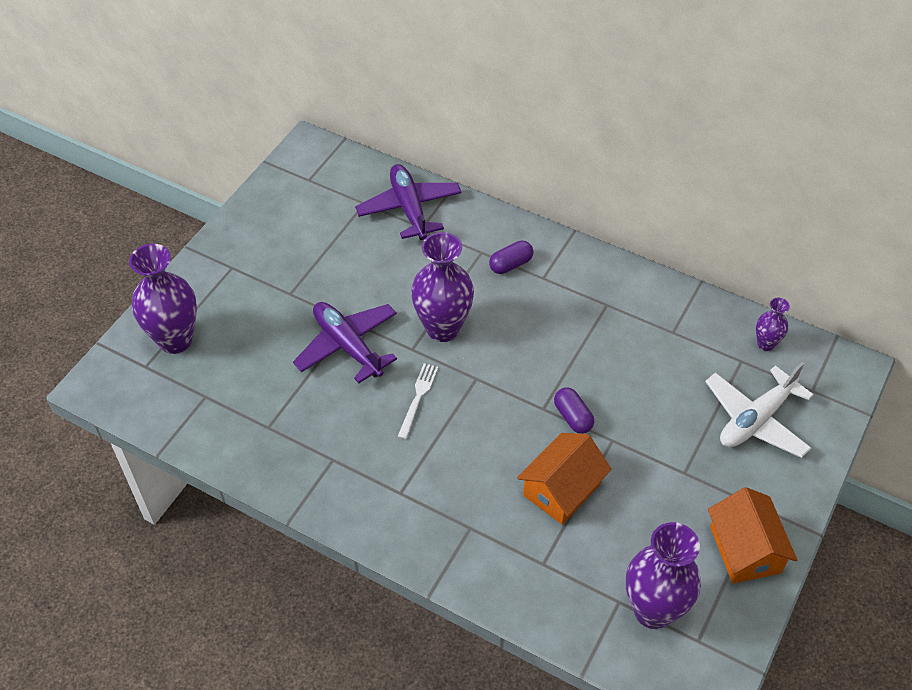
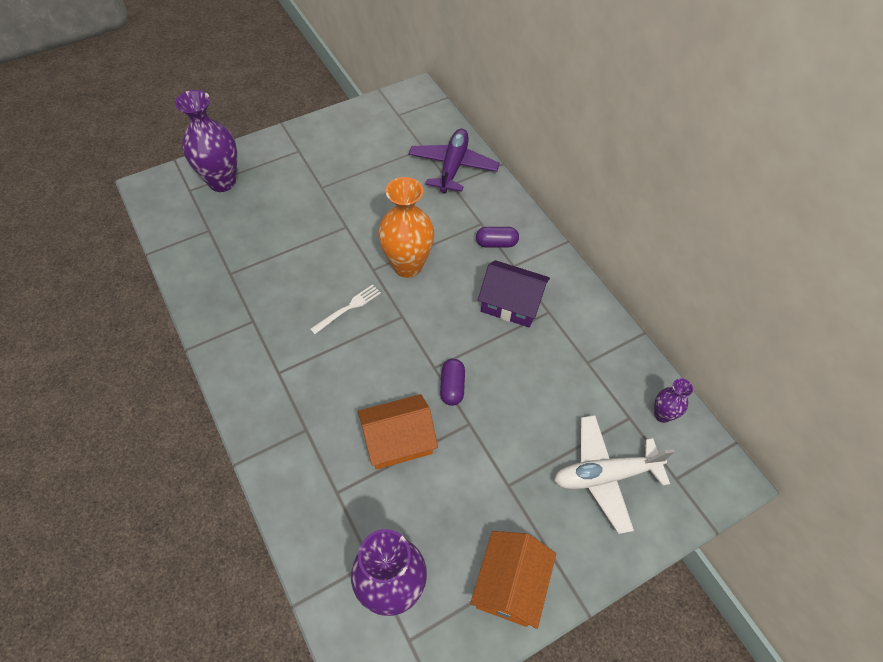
camera: 30 degrees right, 5 degrees up
purple plane [293,302,397,383] -> none
purple vase [411,232,474,342] -> orange vase [378,177,434,278]
none -> purple house [478,260,550,328]

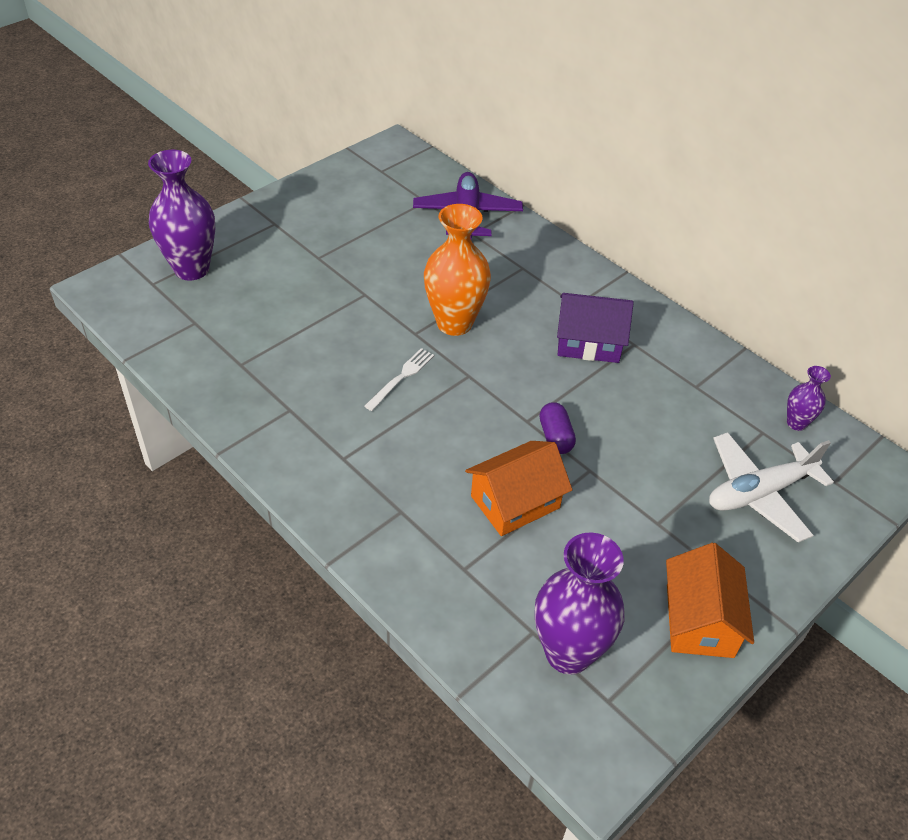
camera: 15 degrees left, 10 degrees down
purple capsule [476,227,519,248] -> none

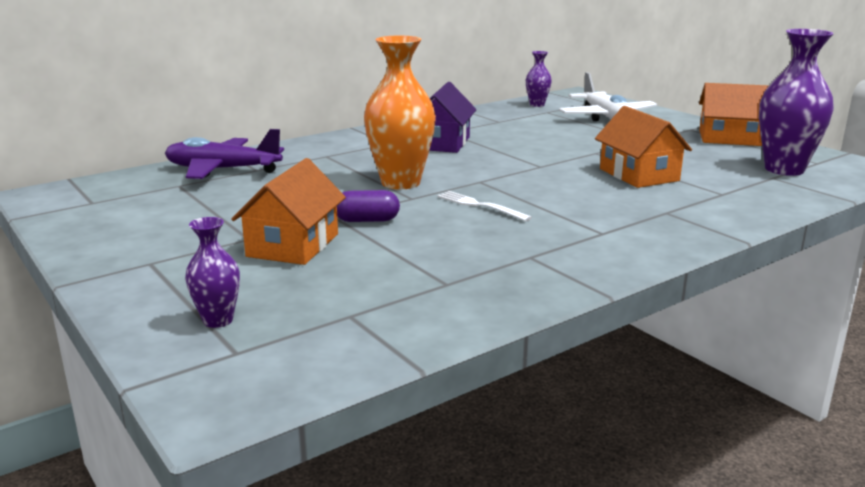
camera: 80 degrees left, 25 degrees down
purple vase [148,150,215,281] -> purple vase [185,217,240,328], size x0.51
purple capsule [540,402,576,454] -> purple capsule moved to [337,190,400,222]
none -> orange house [231,158,346,265]

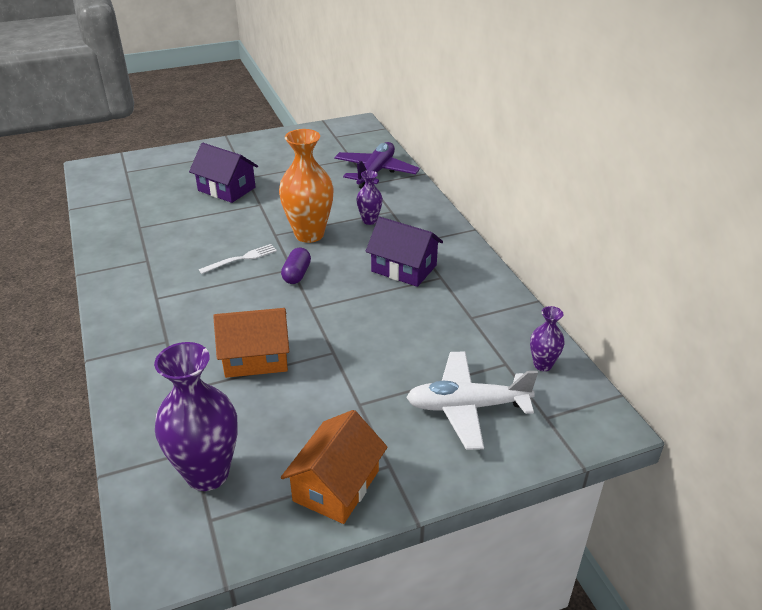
camera: 105 degrees right, 15 degrees up
purple vase [185,217,240,328] -> purple vase moved to [356,170,383,225]
orange house [231,158,346,265] -> purple house [189,143,258,203]
purple capsule [337,190,400,222] -> purple capsule moved to [281,248,311,284]

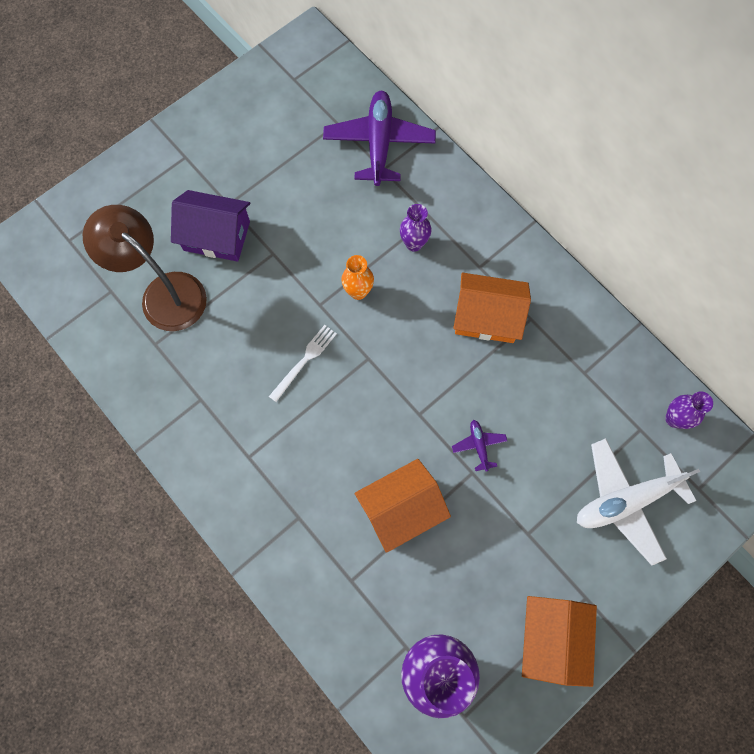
camera: 20 degrees left, 35 degrees up
orange vase [279,129,334,243] -> orange vase [341,255,374,300], size x0.51
purple capsule [281,248,311,284] -> none
purple house [366,217,443,287] -> orange house [453,273,531,343]
none -> brown lamp [82,205,207,331]
none -> purple plane [452,420,507,471]

